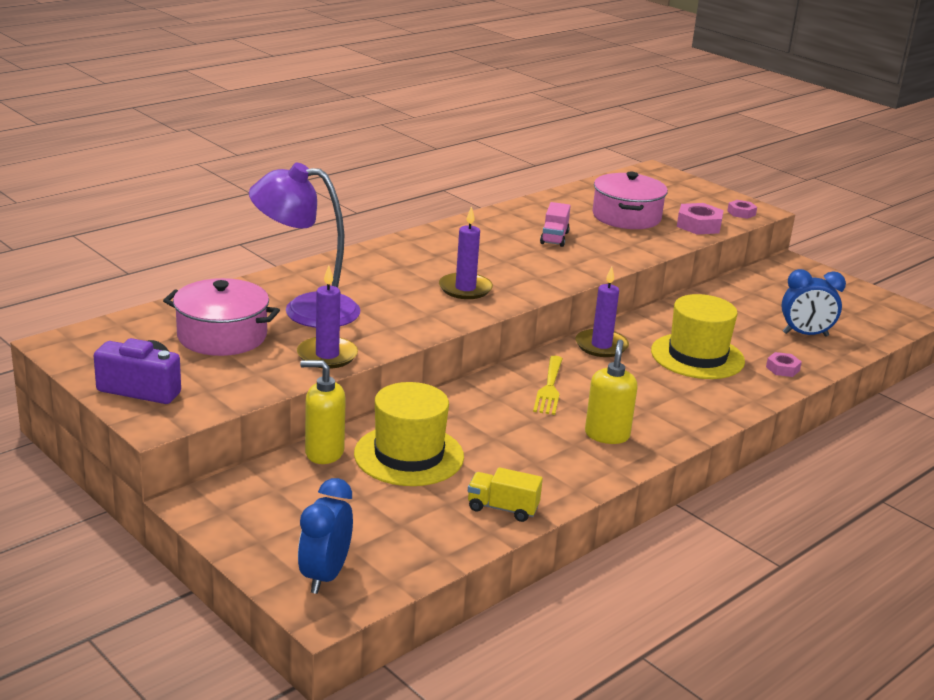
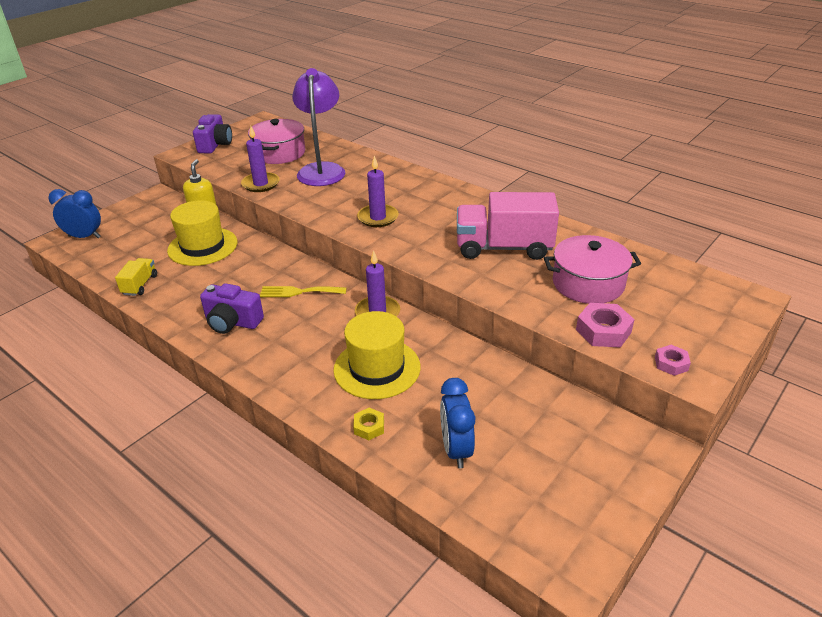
camera: 85 degrees right, 10 degrees up
pink truck [540,202,570,247] -> pink truck [457,192,559,260], size x2.07
yellow soap dispenser [585,339,638,444] -> purple camera [200,283,264,334]
pink nut [766,352,802,377] -> yellow nut [353,408,384,440]

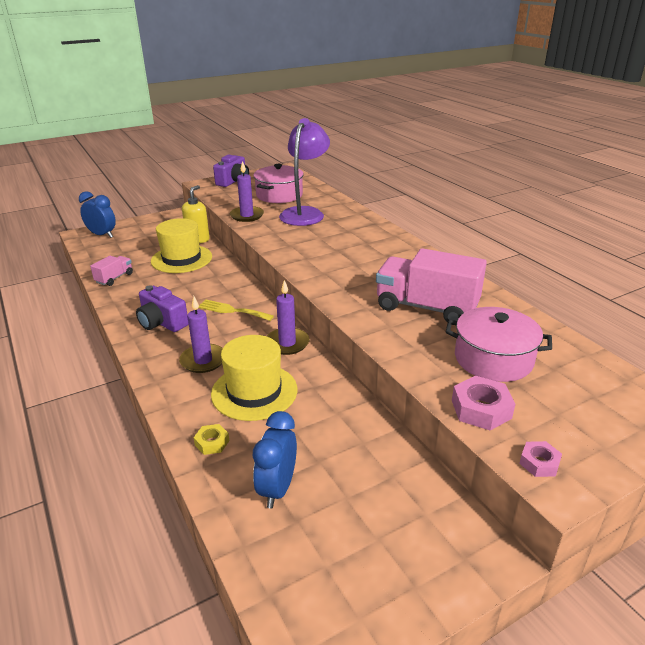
camera: 20 degrees right, 5 degrees down
yellow truck [115,258,157,296] -> pink truck [90,256,133,286]
purple candle [357,155,399,227] -> purple candle moved to [179,296,223,373]

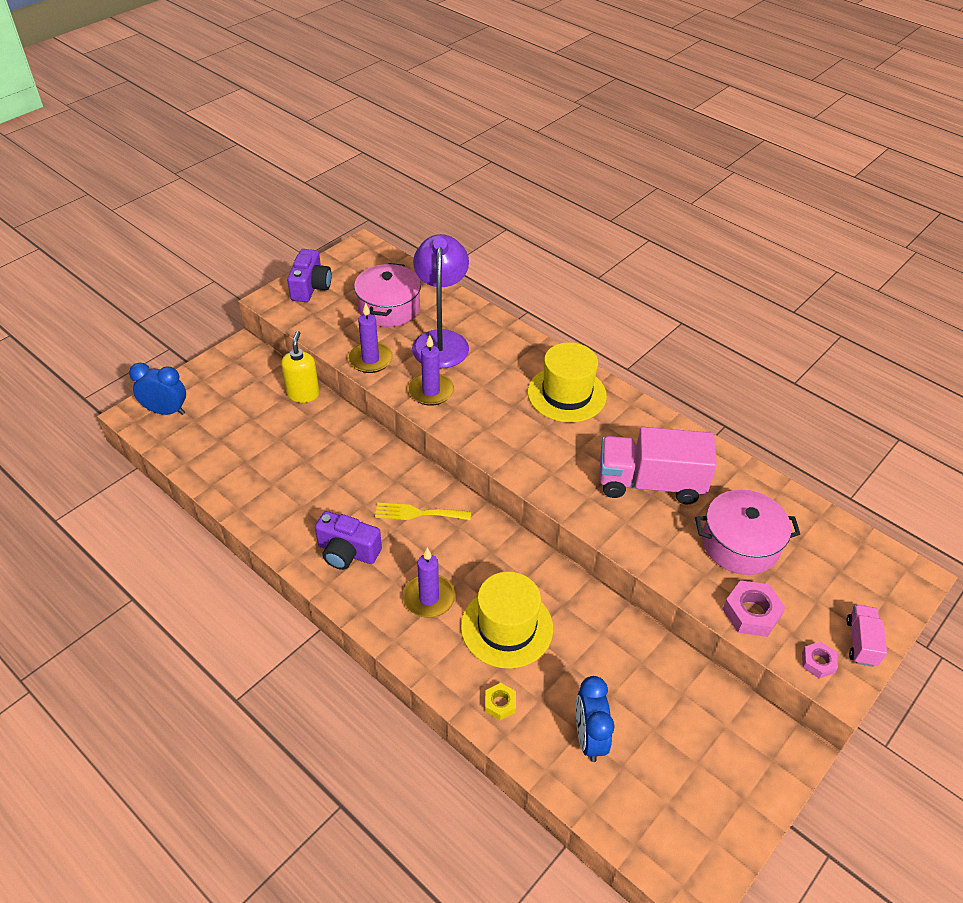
camera: 20 degrees left, 15 degrees up
pink truck [90,256,133,286] -> pink truck moved to [846,604,887,667]
yellow hat [151,218,212,273] -> yellow hat moved to [528,342,607,423]
purple candle [267,280,309,355] -> purple candle moved to [408,335,454,406]

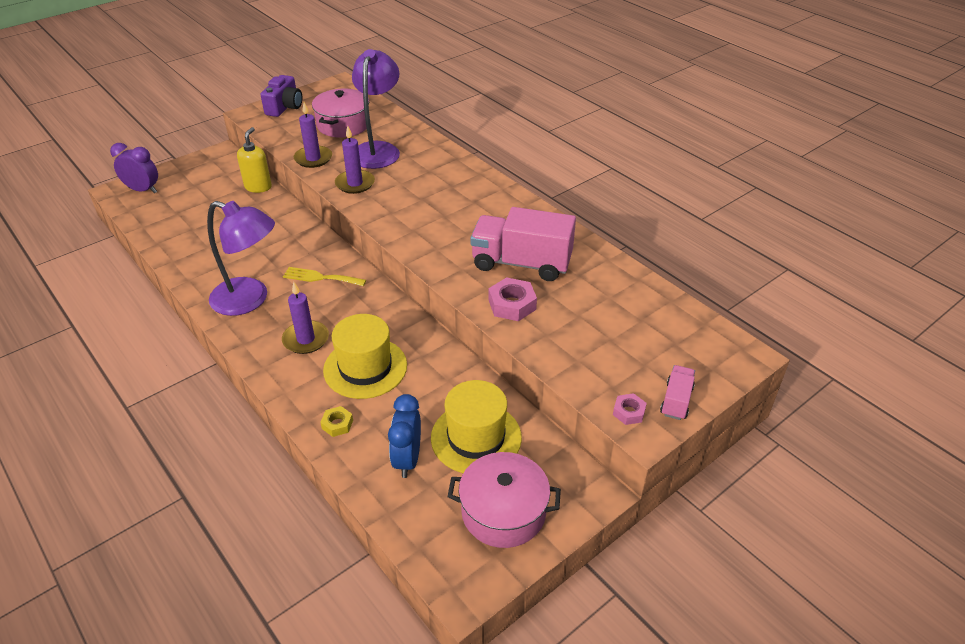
camera: 10 degrees right, 5 degrees down
blue clock [129,363,186,415] -> purple clock [110,143,158,193]
purple camera [315,511,382,570] -> purple lamp [207,201,275,316]
yellow hat [528,342,607,423] -> yellow hat moved to [431,380,522,473]
pink pot [695,489,800,575] -> pink pot moved to [448,452,561,548]
pink nut [723,580,786,637] -> pink nut moved to [489,277,537,321]

